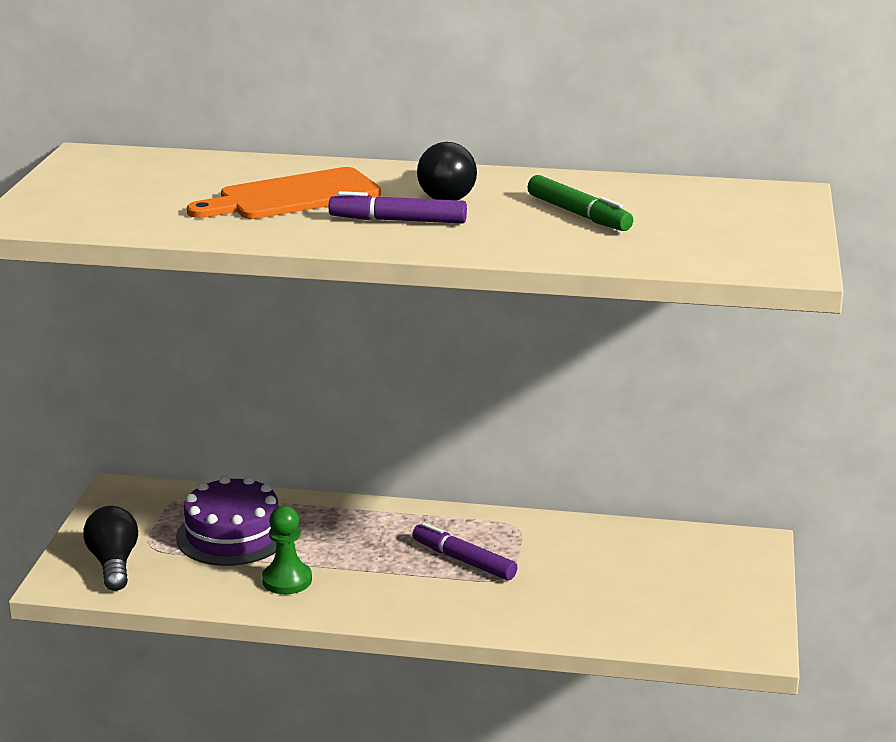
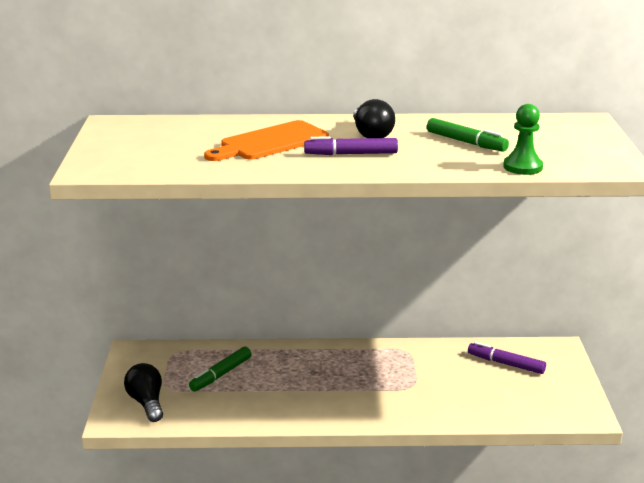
camera: 10 degrees left, 0 degrees up
purple cake [176,475,278,566] -> green marker [189,347,251,391]
green pawn [262,506,312,594] -> green pawn moved to [503,104,543,175]
purple marker [412,522,517,581] -> purple marker moved to [468,342,546,374]

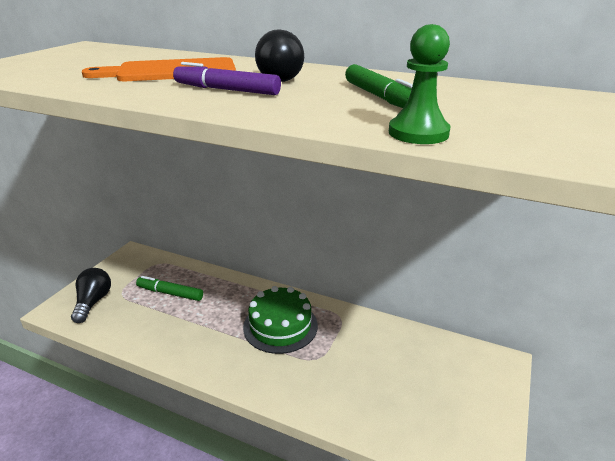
camera: 25 degrees right, 5 degrees up
green marker [189,347,251,391] -> green marker turned 45 degrees clockwise [136,276,203,301]
purple marker [468,342,546,374] -> none
none -> green cake [243,286,318,354]

